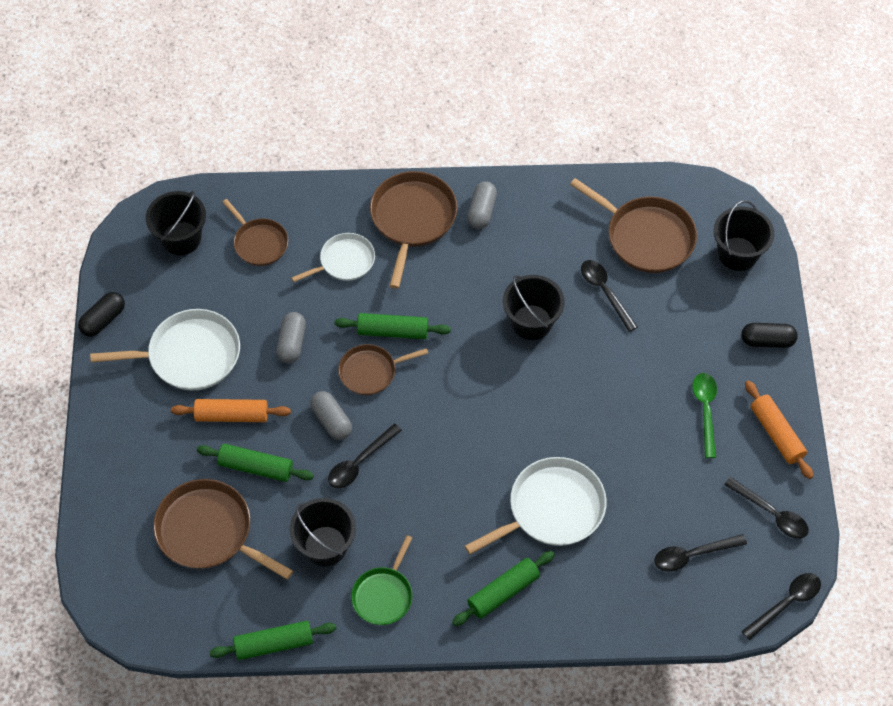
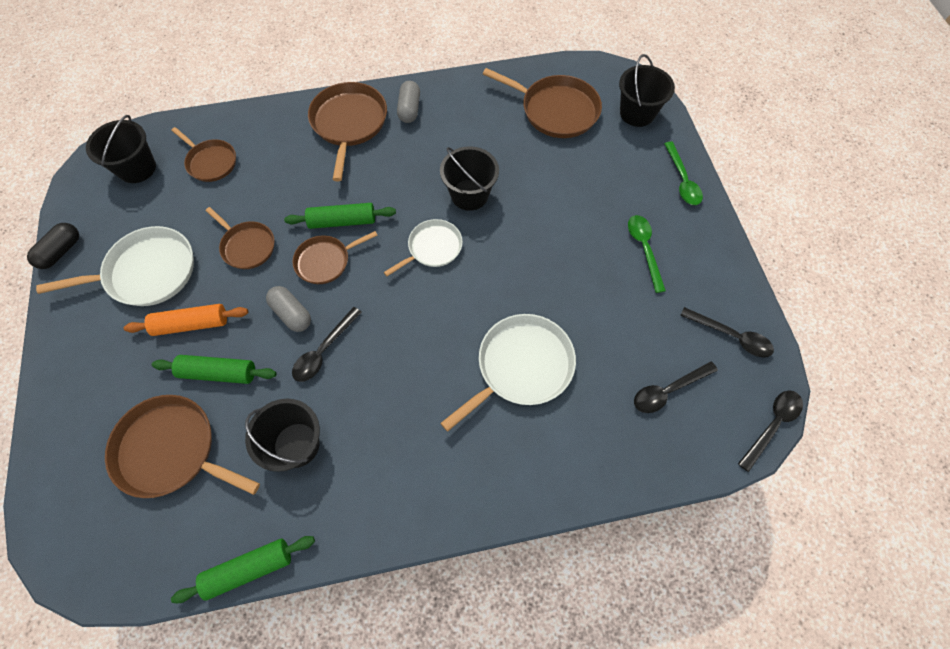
camera: 10 degrees left, 5 degrees up
grey capsule [276,312,306,363] -> brown pan [206,207,274,269]
white pan [291,233,375,282] -> white pan moved to [384,219,463,276]
green pan [351,535,412,625] -> none
green rolling pin [452,551,555,626] -> none
black spoon [581,260,638,332] -> none
black capsule [741,323,798,348] -> green spoon [664,141,703,205]
orange rolling pin [745,381,813,479] -> none

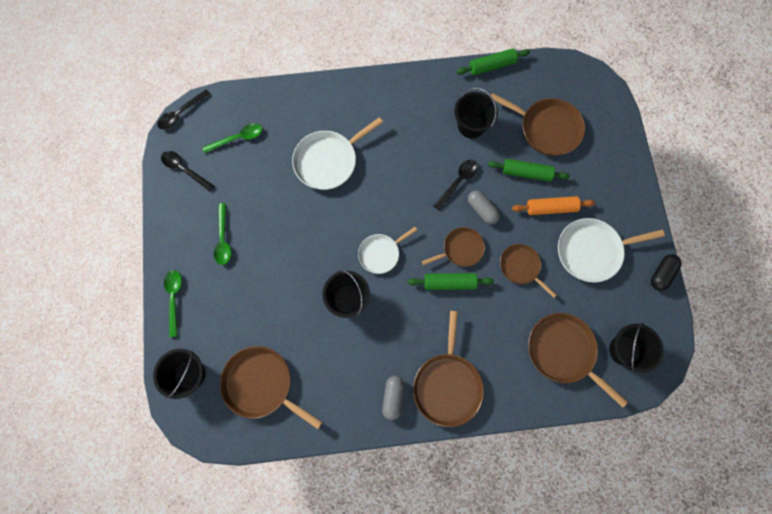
camera: 175 degrees left, 10 degrees up
brown pan [171,127,236,182] -> brown pan [528,313,628,407], size x1.61
black spoon [634,361,718,413] -> green spoon [202,123,262,153]

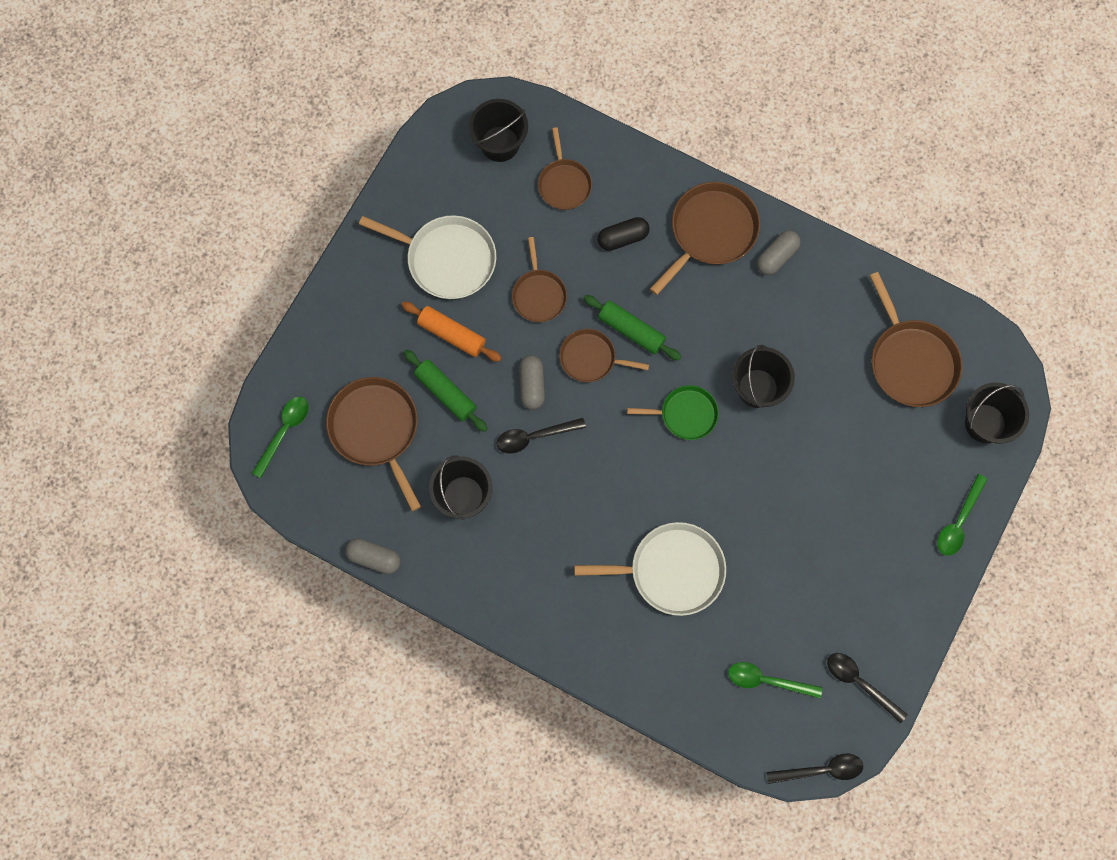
camera: 145 degrees left, 0 degrees up
black spoon [161,151,214,191] -> black spoon turned 150 degrees clockwise [827,653,908,723]
green spoon [214,203,231,265] -> green spoon moved to [252,397,309,478]
white pan [358,227,417,274] -> green pan [627,385,719,440]
green rolling pin [457,48,530,75] -> grey capsule [345,539,401,574]
brown pan [528,313,628,407] -> brown pan [538,127,592,210], size x0.62
black capsule [651,254,682,291] -> black capsule moved to [597,217,650,251]

